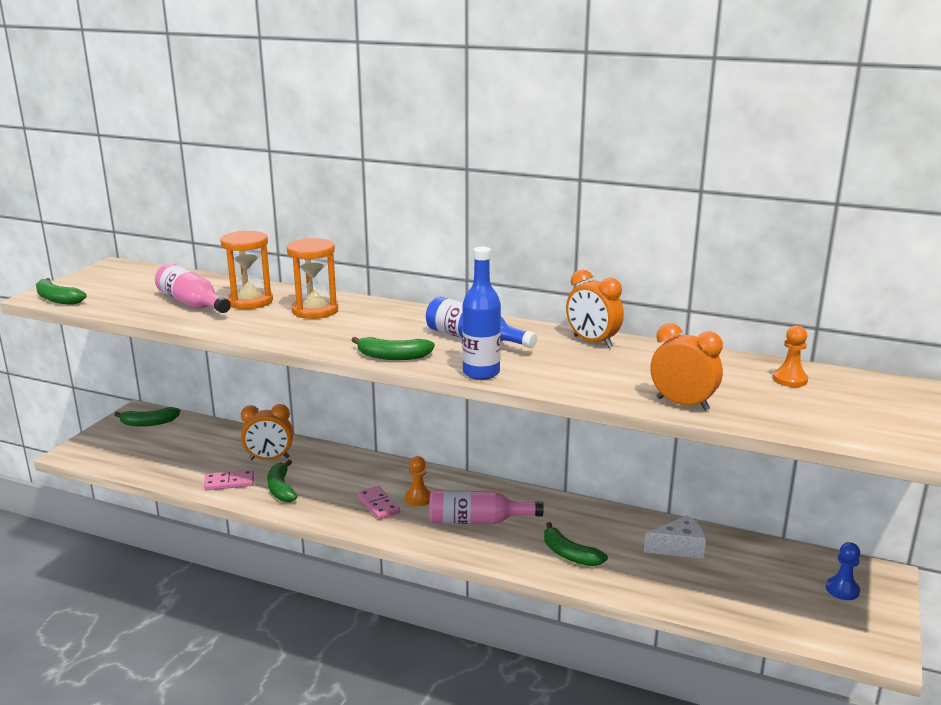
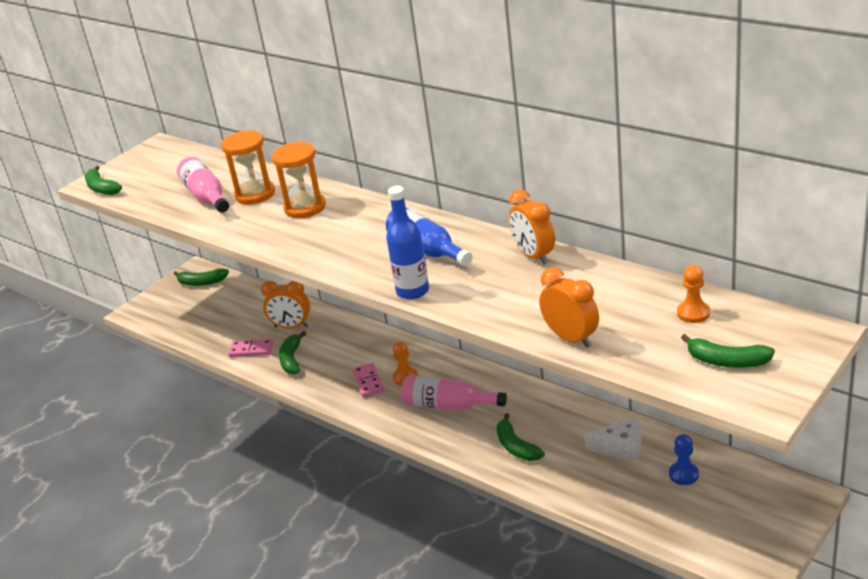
camera: 20 degrees right, 10 degrees up
green banana [352,337,435,360] -> green banana moved to [681,334,775,368]
blue pawn [826,542,860,600] -> blue pawn moved to [669,434,699,485]

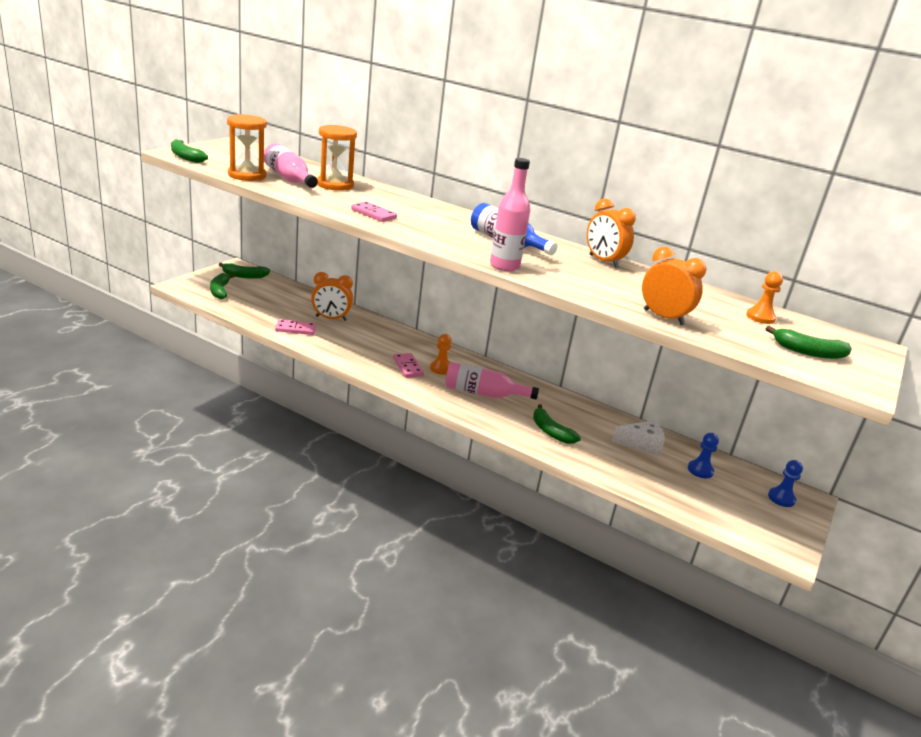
camera: 15 degrees left, 5 degrees down
orange hourglass [271,142,326,218] -> orange hourglass moved to [227,114,267,181]
green banana [279,331,307,374] -> green banana moved to [210,273,235,299]
blue bottle [386,186,429,300] -> pink bottle [490,158,530,271]
none -> pink domino [351,201,397,222]
none -> blue pawn [768,460,803,507]

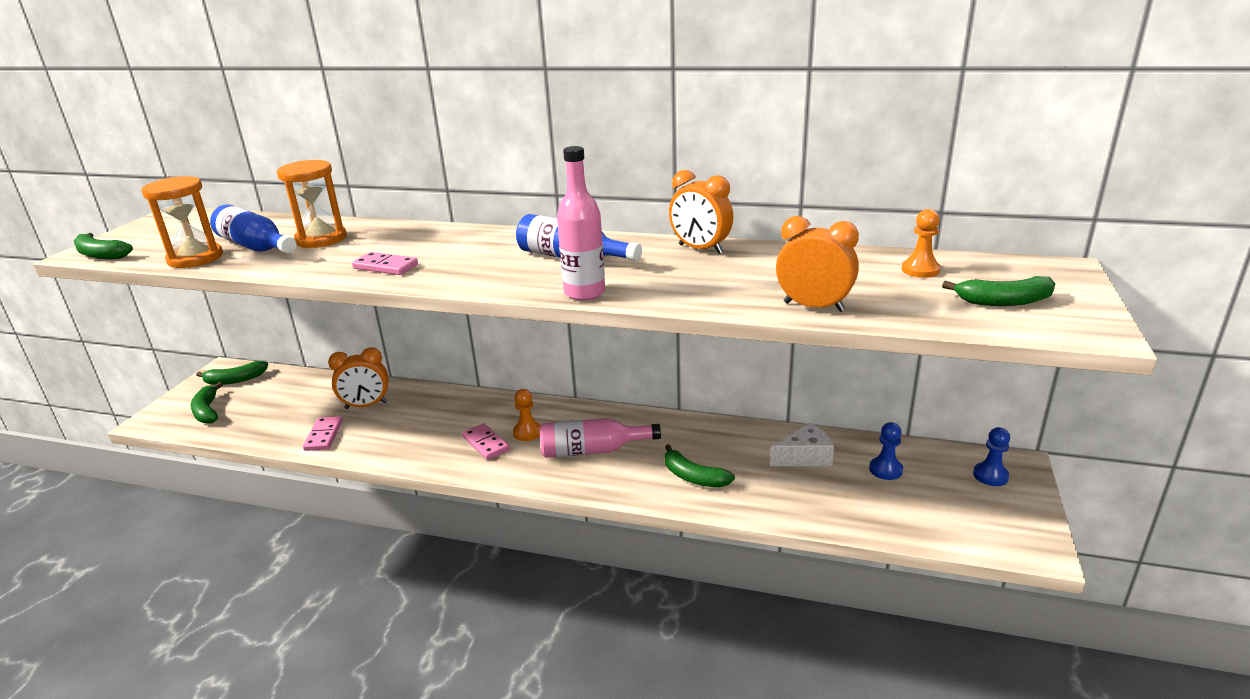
camera: 10 degrees left, 0 degrees up
pink bottle [264,143,318,188] -> blue bottle [210,204,297,253]
pink domino [275,319,316,335] -> pink domino turned 75 degrees counterclockwise [303,416,343,451]

